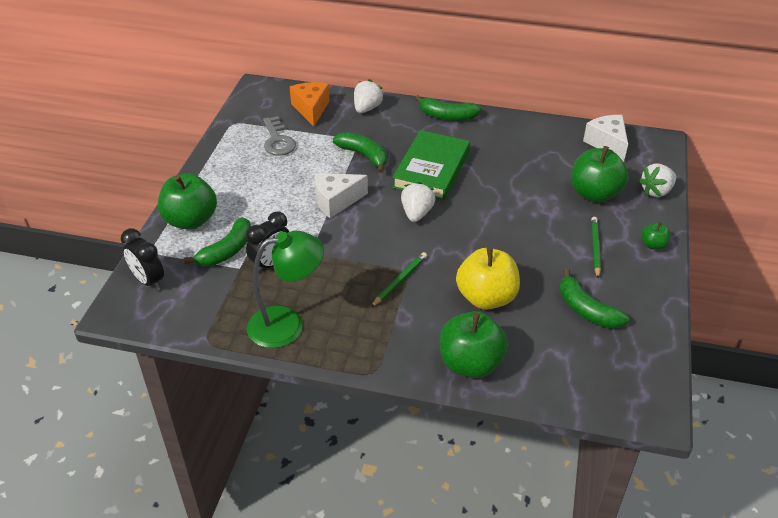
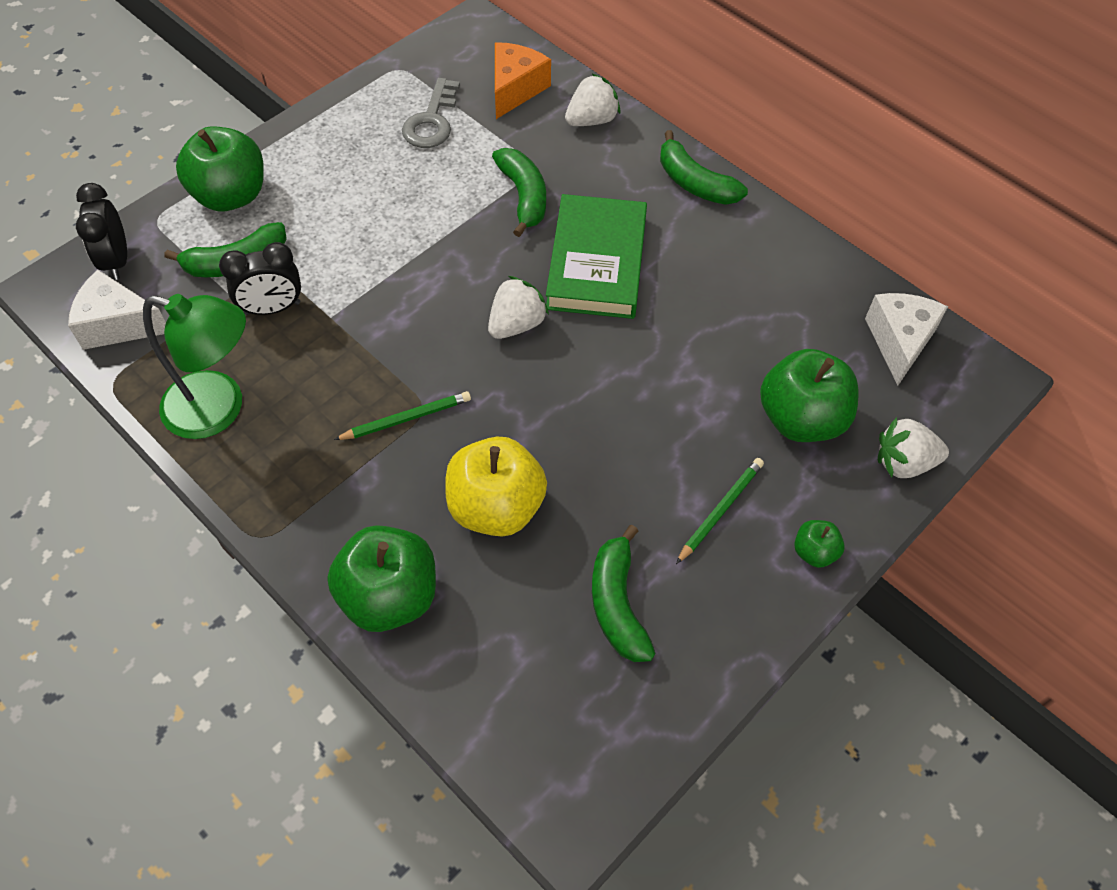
camera: 30 degrees right, 15 degrees up
white cheese [315,173,368,218] -> white cheese moved to [68,270,166,350]
green book [392,130,470,200] -> green book turned 45 degrees counterclockwise [546,194,647,319]

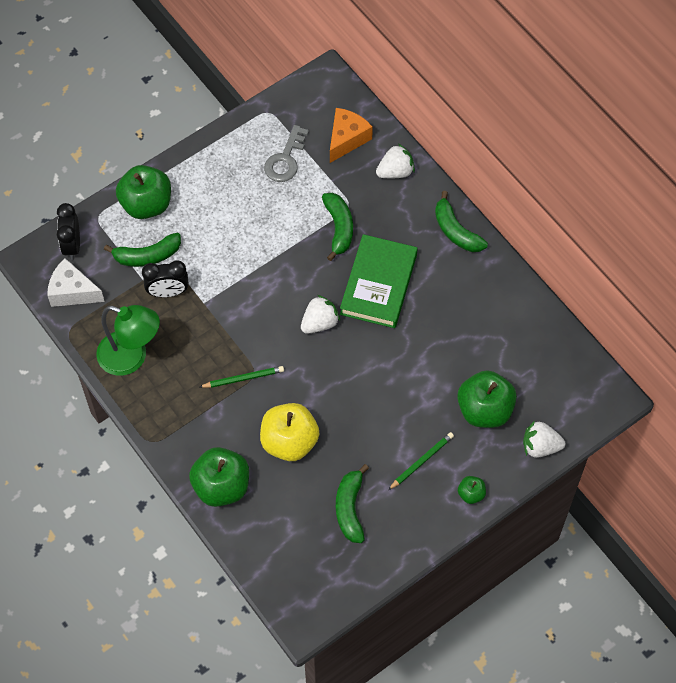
camera: 10 degrees right, 5 degrees up
white cheese [865,293,948,386] -> none

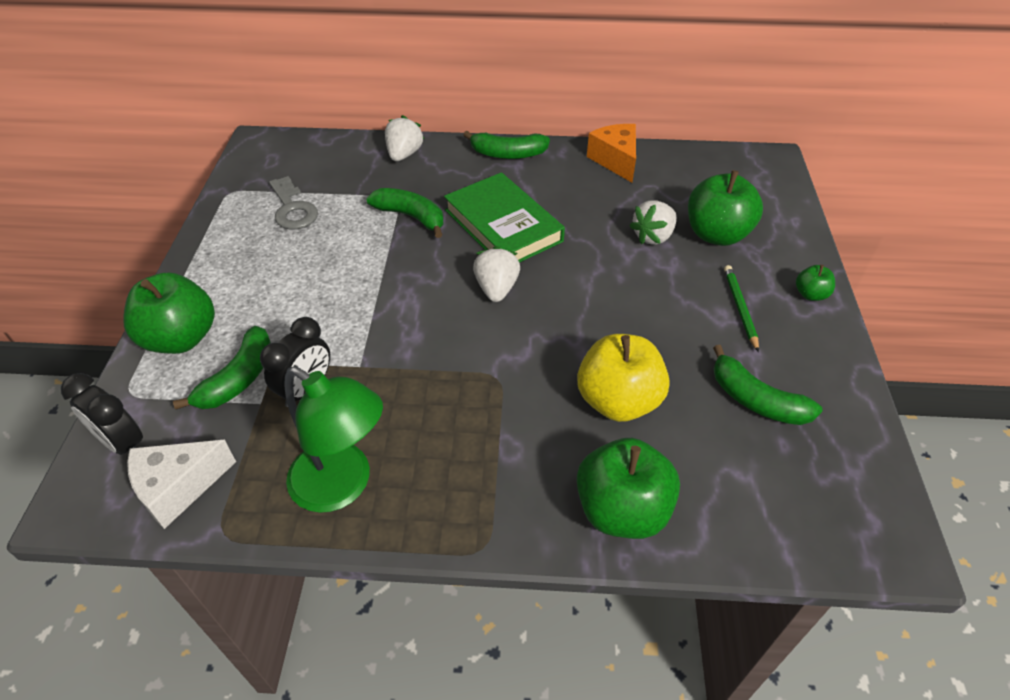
camera: 50 degrees left, 15 degrees down
green lamp [96,305,160,376] -> green lamp turned 60 degrees clockwise [284,367,383,513]
green pencil [200,366,284,388] -> none
orange cheese [330,108,373,163] -> orange cheese moved to [587,124,636,182]
white strawberry [523,421,565,458] -> white strawberry moved to [629,200,677,245]

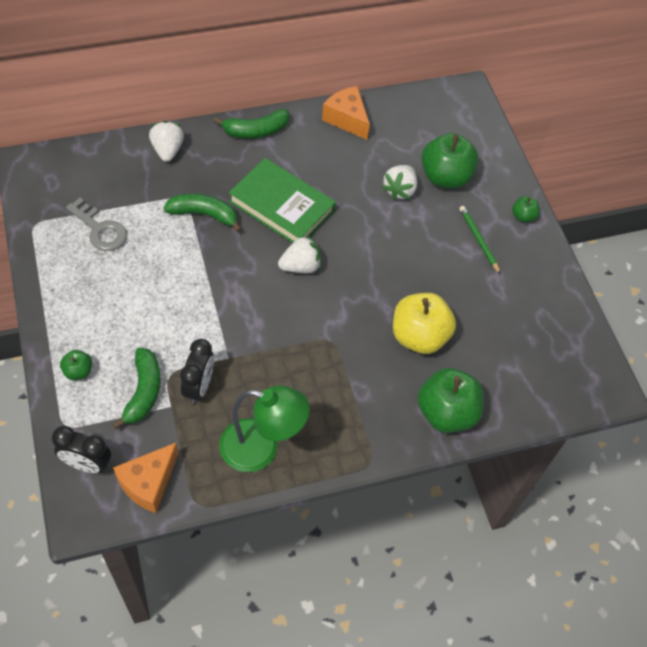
camera: 25 degrees left, 10 degrees up
green apple [123,272,215,354] -> green apple [60,350,92,380], size x0.48
white cheese [127,440,236,529] -> orange cheese [113,443,178,513]
white strawberry [473,246,520,302] -> white strawberry turned 90 degrees clockwise [278,236,321,273]
green banana [713,345,823,425] -> none

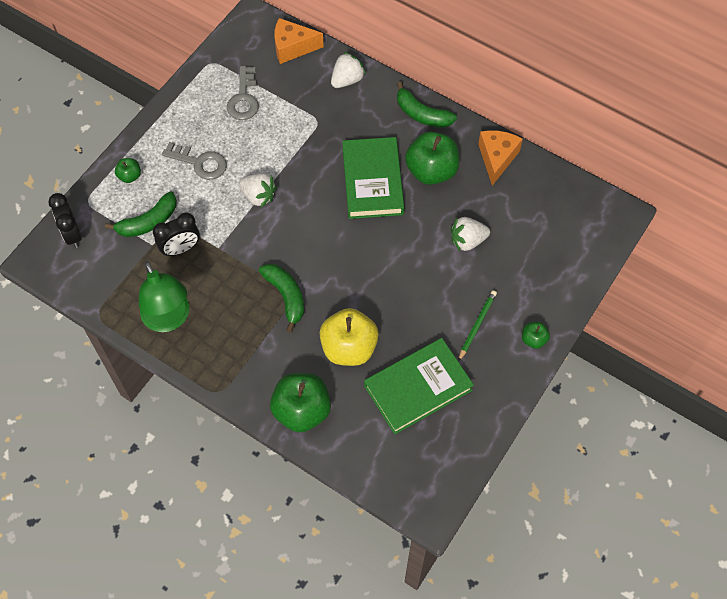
camera: 55 degrees right, 5 degrees up
orange cheese [113,443,178,513] -> orange cheese moved to [274,18,324,64]
green banana [164,193,242,232] -> green banana moved to [259,264,304,333]
white strawberry [278,236,321,273] -> white strawberry moved to [239,173,277,207]
green apple [421,133,479,189] -> green apple moved to [405,131,459,185]
none -> grey key [162,142,227,180]
none -> green book [364,338,474,434]

